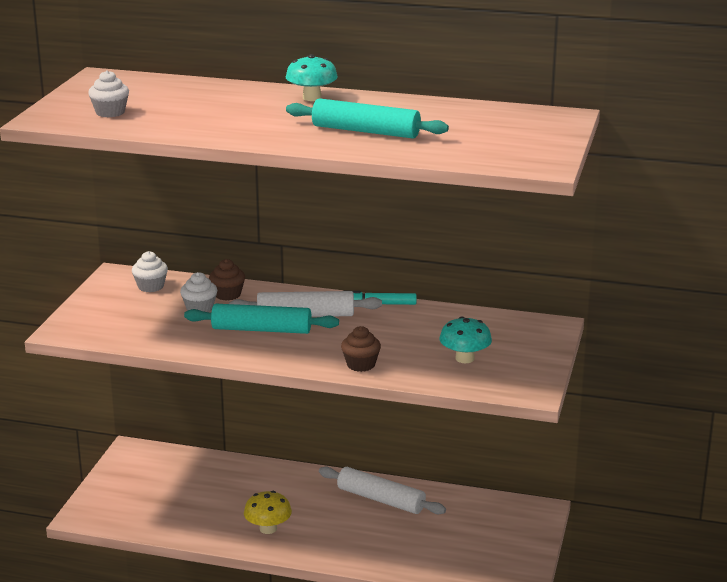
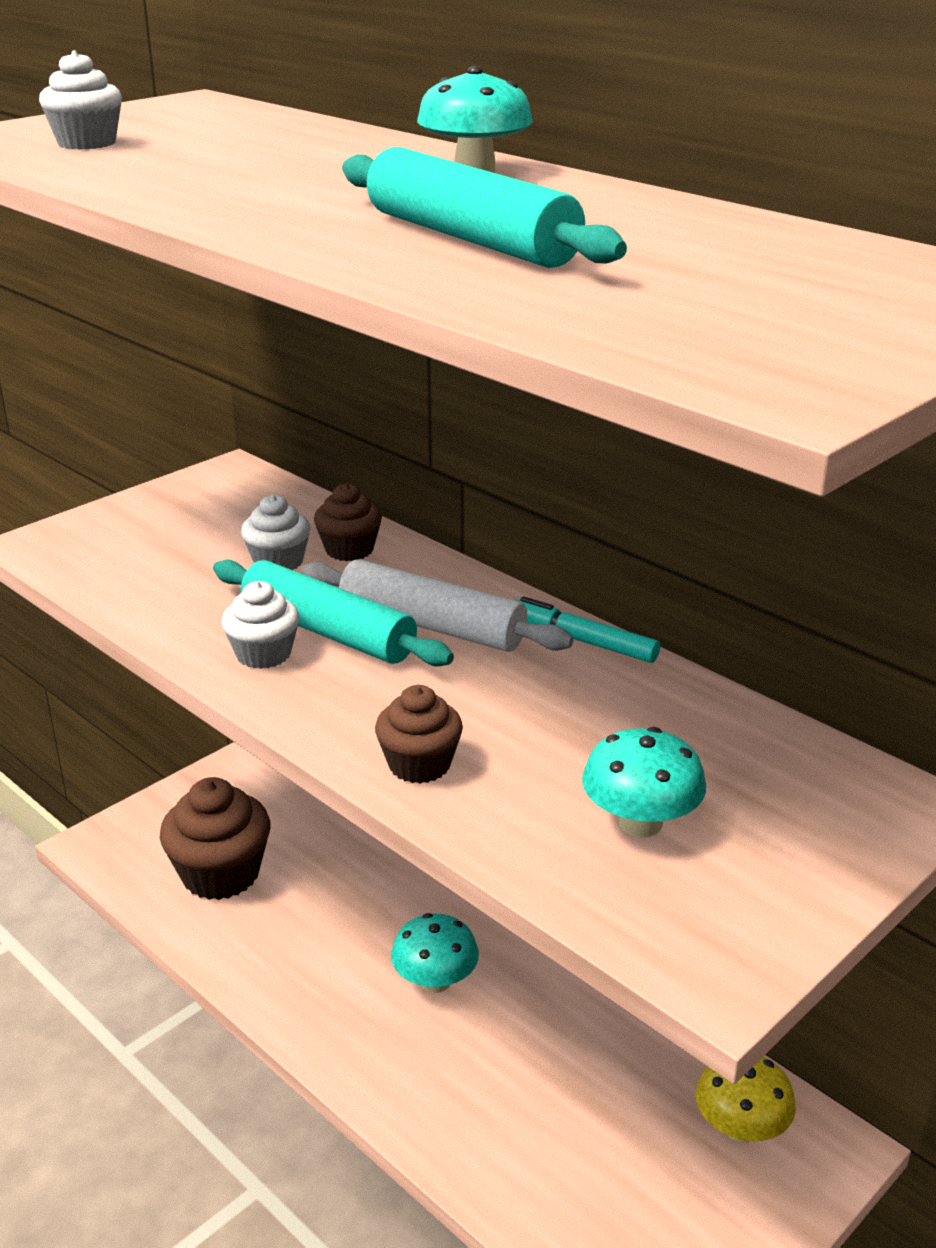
camera: 30 degrees right, 5 degrees up
white cupcake [132,251,168,292] -> white cupcake moved to [221,581,299,669]
yellow mushroom [244,491,292,534] -> yellow mushroom moved to [696,1057,796,1143]
white rolling pin [319,467,446,515] -> none
none -> brown cupcake [160,777,270,900]
none -> turquoise mushroom [391,913,479,993]

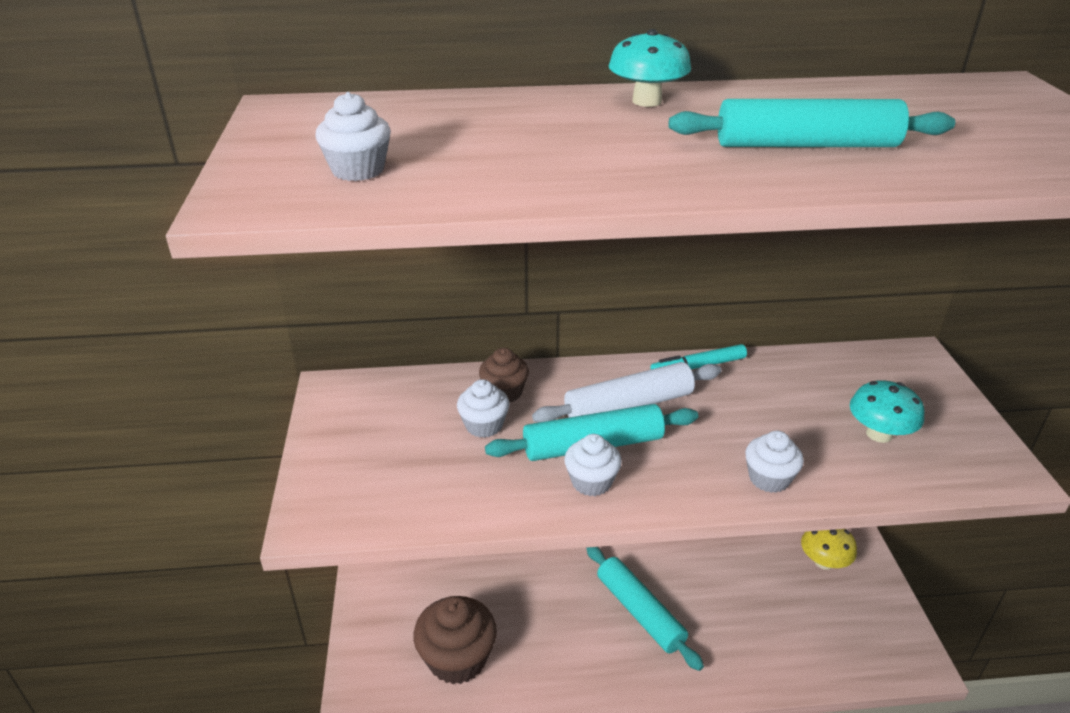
camera: 50 degrees left, 5 degrees up
brown cupcake [375,685,463,784] -> white cupcake [745,431,804,493]
turquoise mushroom [391,913,479,993] -> turquoise rolling pin [586,547,704,671]

